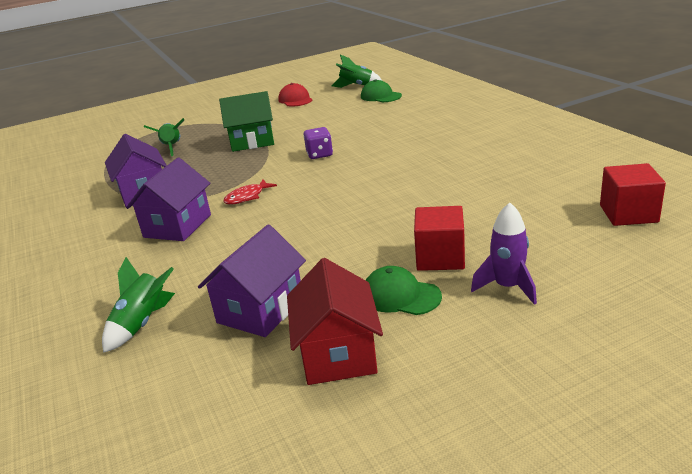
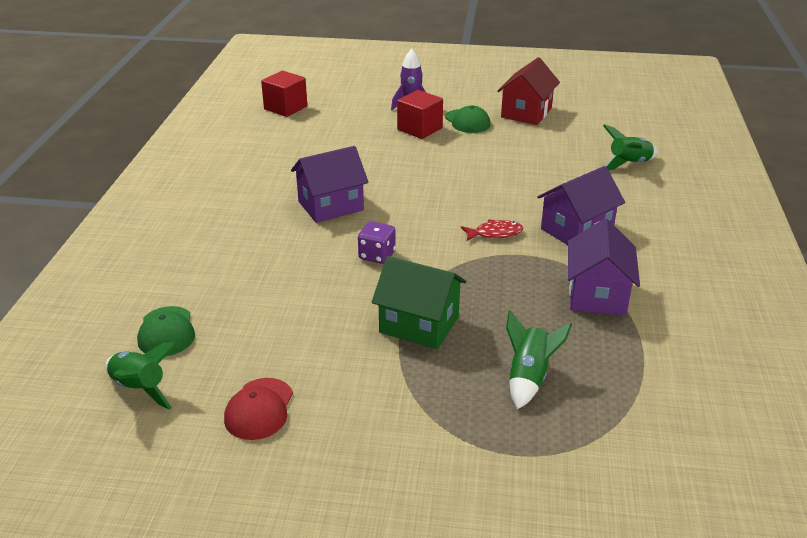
camera: 150 degrees left, 5 degrees up
purple house [198,225,306,337] -> purple house moved to [291,146,369,223]

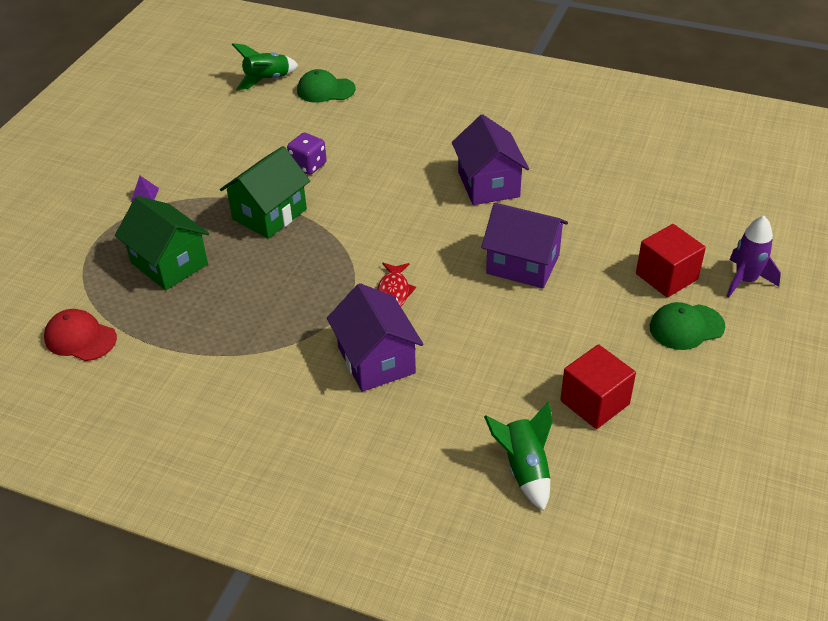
camera: 105 degrees right, 10 degrees up
red cap [224,378,293,440] -> red cap moved to [44,309,117,361]
red cube [261,71,307,117] -> red cube moved to [560,344,636,429]
purple dice [358,221,396,264] -> purple dice moved to [287,133,327,175]
red house [497,57,560,125] -> none
green rocket [506,310,572,409] -> green house [115,196,209,290]
purple house [568,218,640,316] -> purple house moved to [481,203,568,288]
none -> purple pyramid [131,176,159,202]

